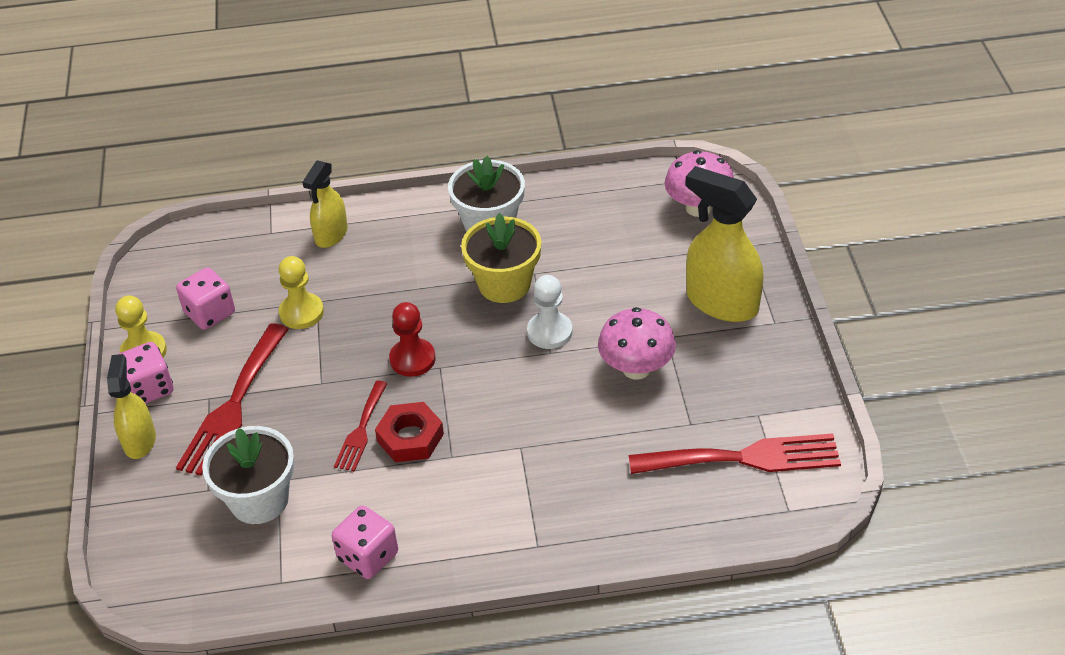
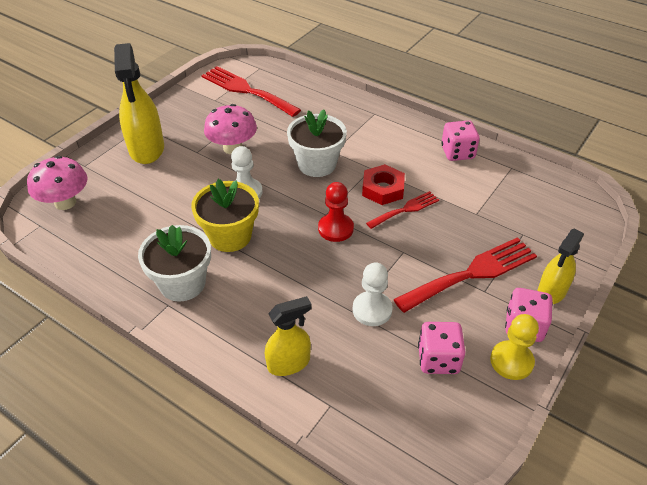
camera: 140 degrees left, 0 degrees up
white flower pot [202,426,295,524] -> white flower pot moved to [287,109,347,177]
yellow pawn [278,256,324,329] -> white pawn [352,262,393,326]

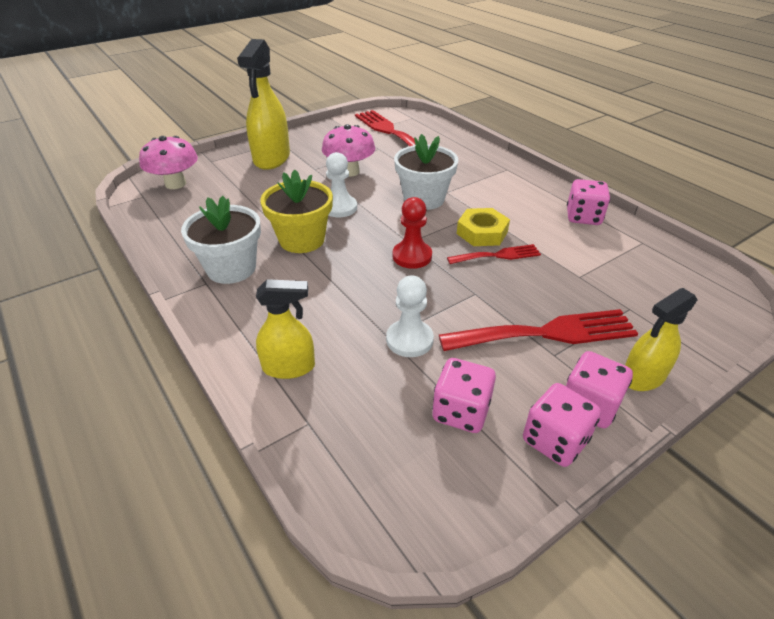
camera: 20 degrees right, 5 degrees down
red nut [362,164,405,205] -> yellow nut [457,208,510,246]
yellow pawn [490,314,539,380] -> pink dice [523,383,601,467]

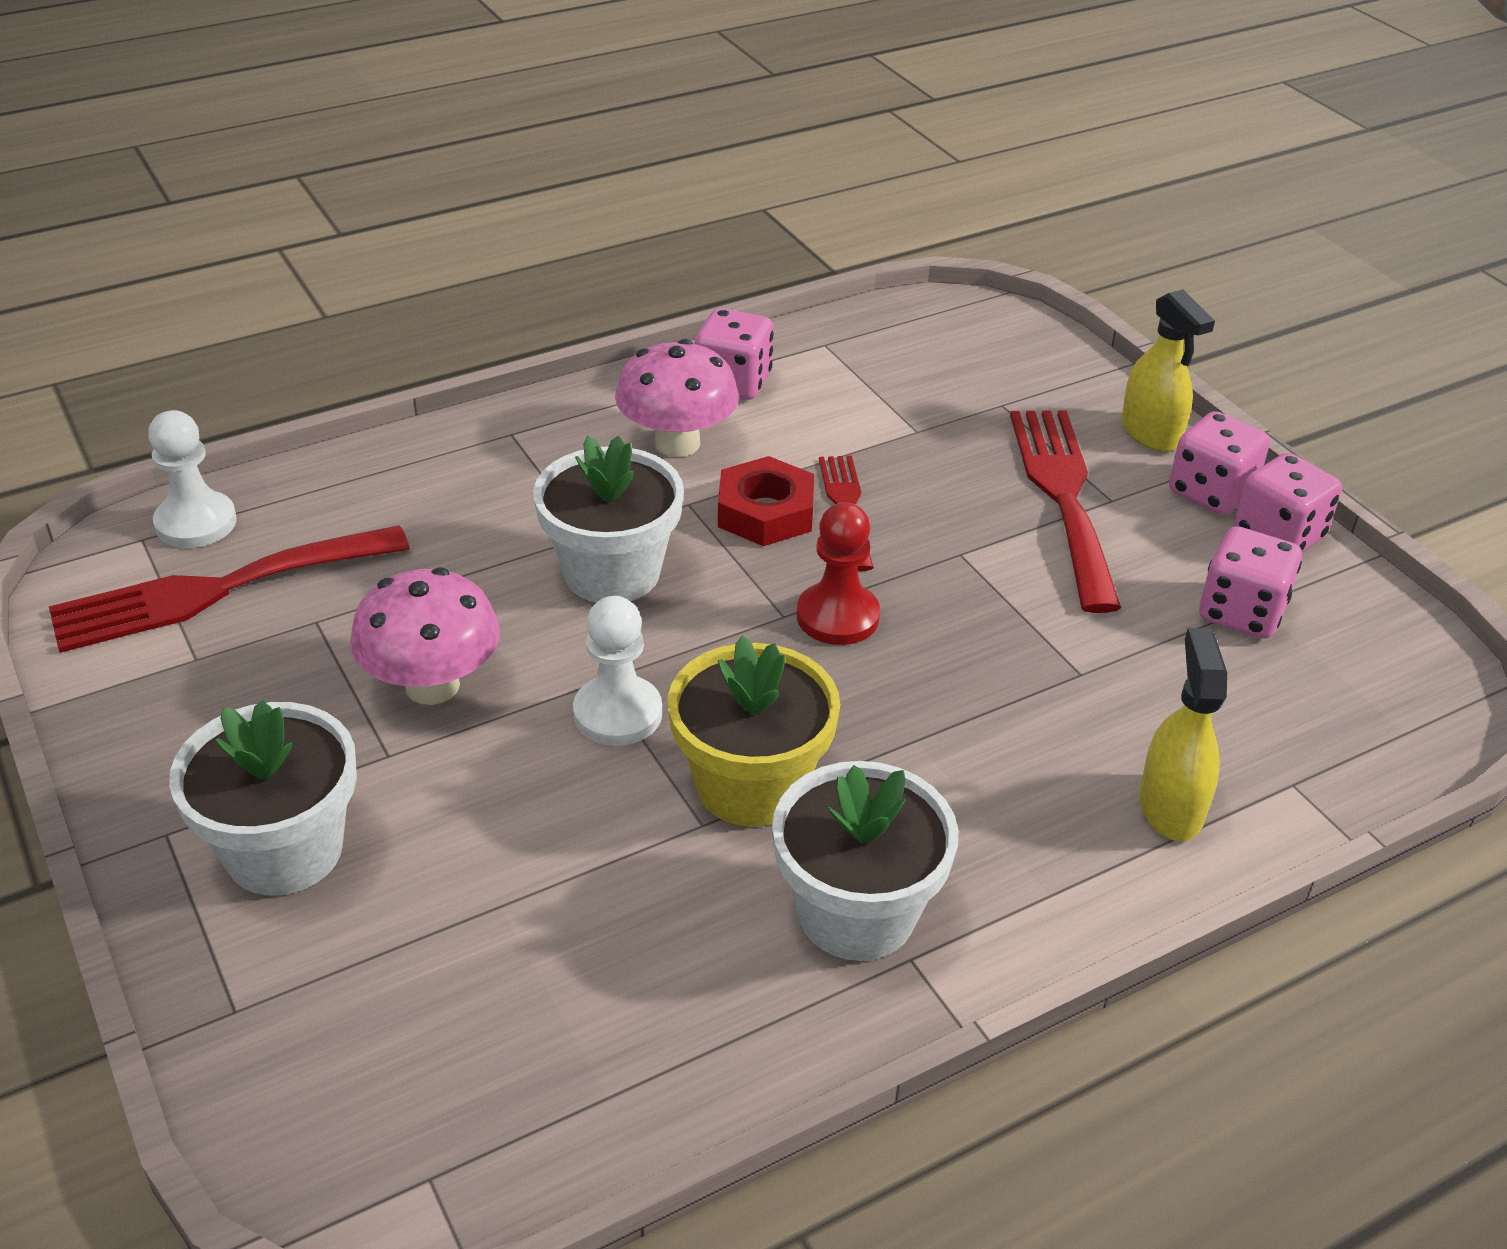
camera: 85 degrees left, 0 degrees up
pink mushroom [139,136,198,189] -> pink mushroom moved to [615,339,739,457]
yellow spray bottle [237,39,290,170] -> white flower pot [169,700,357,895]
white pawn [386,275,434,357] -> white pawn moved to [148,410,237,548]
yellow nut [457,208,510,246] -> red nut [718,456,814,546]

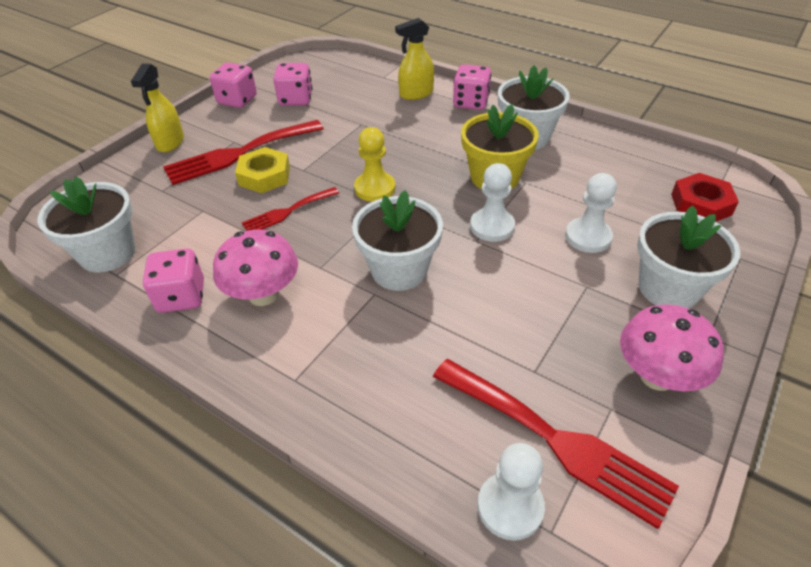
camera: 115 degrees left, 5 degrees up
pink mushroom [350,568,500,705] -> pink mushroom moved to [620,304,724,391]
red nut [718,456,814,546] -> red nut moved to [671,173,739,222]
red pawn [797,502,880,645] -> yellow pawn [354,127,395,202]
yellow spray bottle [1121,289,1215,452] -> yellow spray bottle turned 150 degrees clockwise [131,64,184,152]
pink dice [1169,411,1270,515] -> pink dice moved to [453,64,491,110]
none -> white flower pot [37,176,136,272]
none -> yellow nut [235,147,290,194]
none -> white pawn [565,173,617,253]

